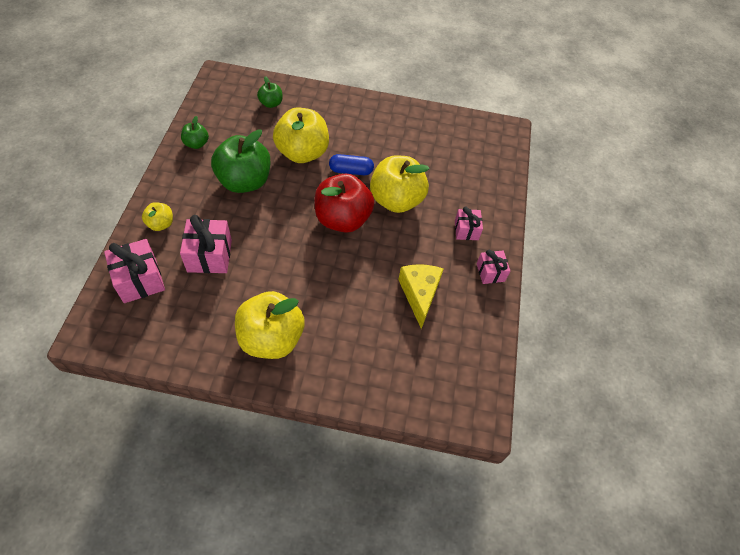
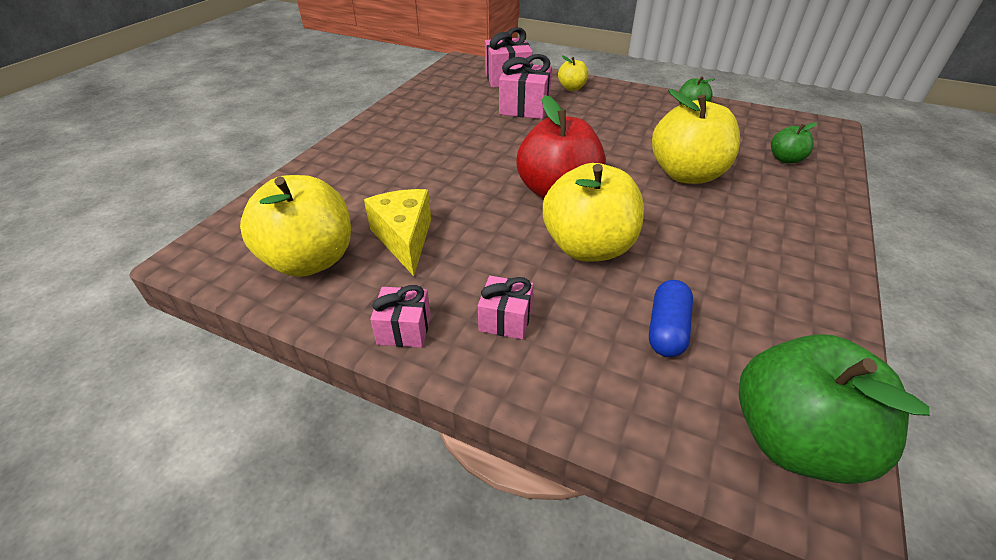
camera: 110 degrees right, 15 degrees down
green apple [211,129,270,193] -> green apple moved to [738,334,930,484]
yellow apple [235,291,305,359] -> yellow apple moved to [240,175,351,277]
blue capsule [329,154,374,175] -> blue capsule moved to [649,280,693,357]
yellow cheese [398,264,444,329] -> yellow cheese turned 120 degrees counterclockwise [364,189,431,276]

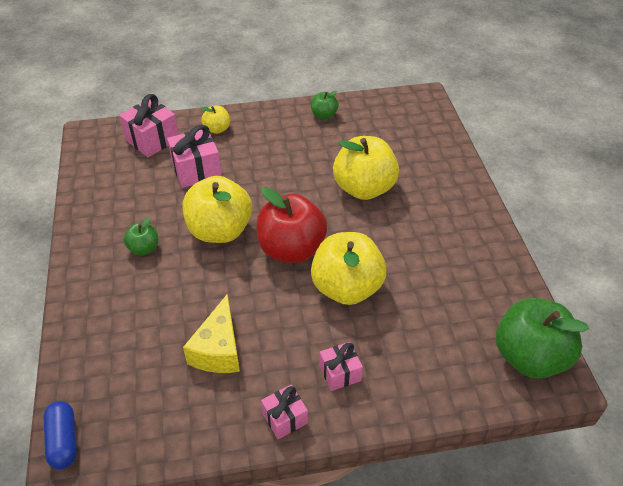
camera: 35 degrees left, 5 degrees up
yellow apple [240,175,351,277] -> yellow apple moved to [183,176,252,243]
yellow cheese [364,189,431,276] -> yellow cheese turned 120 degrees counterclockwise [183,294,240,373]
blue capsule [649,280,693,357] -> blue capsule moved to [44,401,77,469]
green apple [771,122,817,164] -> green apple moved to [124,217,158,256]

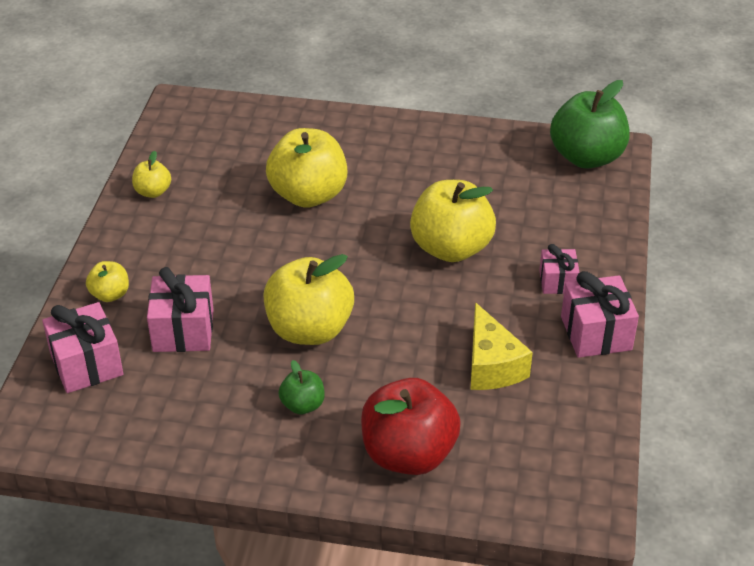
camera: 70 degrees left, 5 degrees down
blue capsule [44,401,77,469] -> none
yellow cheese [183,294,240,373] -> yellow cheese turned 45 degrees clockwise [470,302,533,390]
red apple [256,187,327,263] -> red apple moved to [361,378,461,475]
pink gift [261,385,308,439] -> pink gift [561,271,639,358], size x1.63
green apple [311,91,339,119] -> yellow apple [132,151,171,198]

